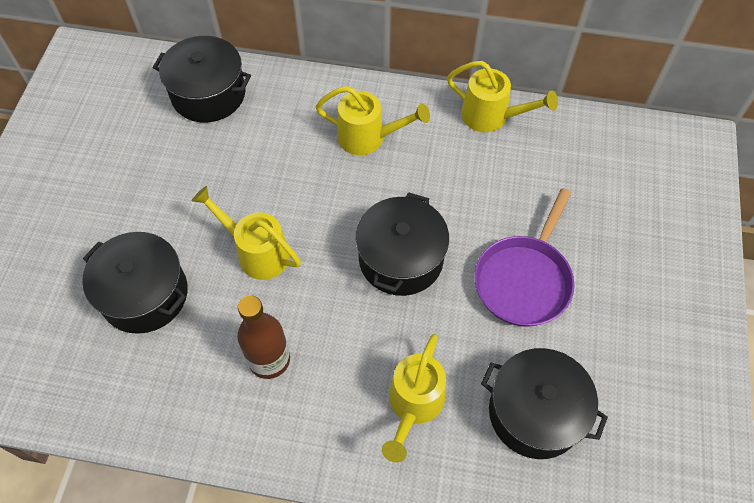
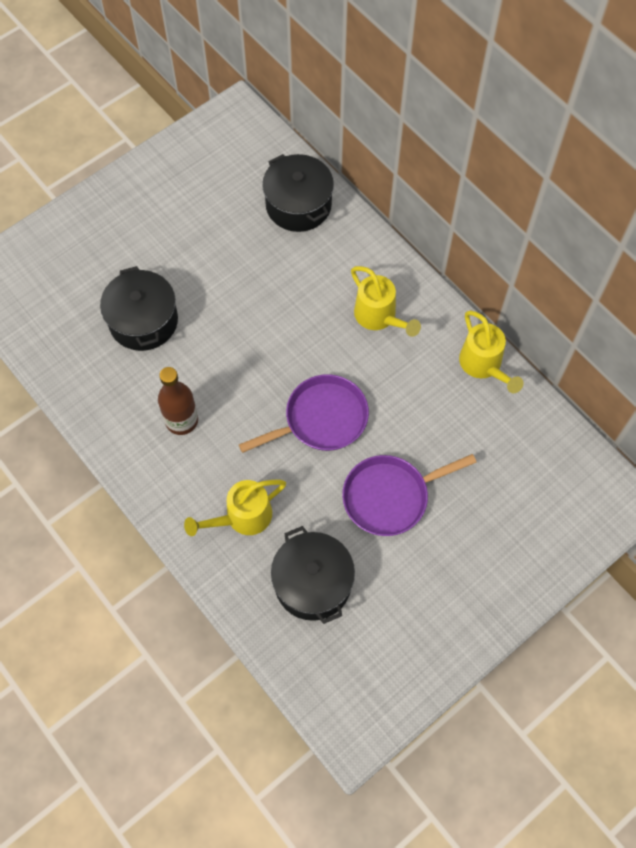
camera: 40 degrees right, 5 degrees up
yellow watering can [192,186,301,280] -> none
black pot [355,192,449,296] -> purple pan [239,374,369,453]

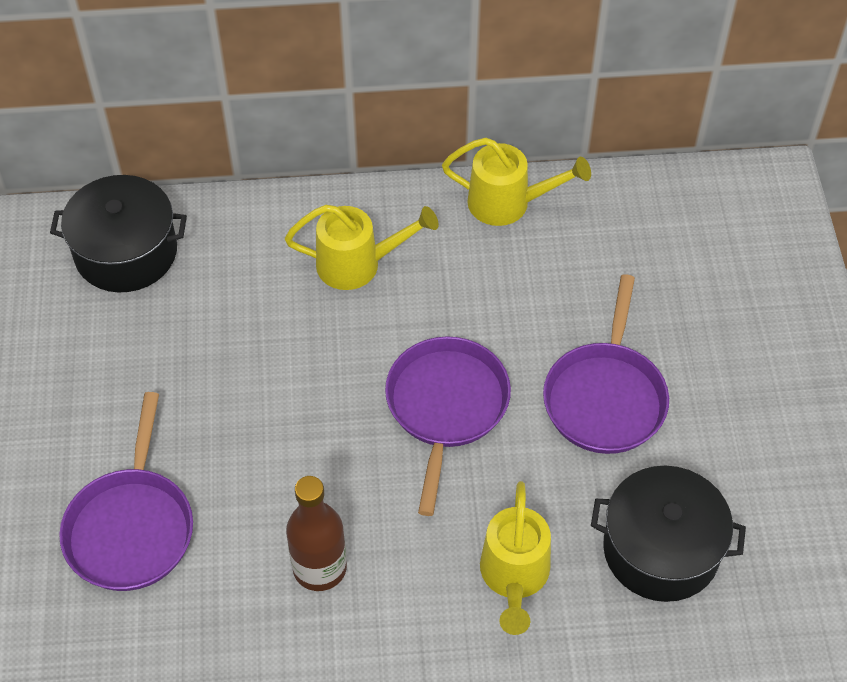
camera: 55 degrees left, 10 degrees down
black pot [100,266,178,351] -> purple pan [59,392,193,591]

